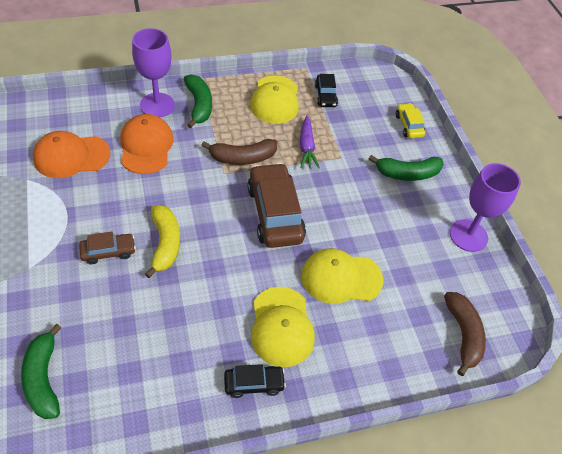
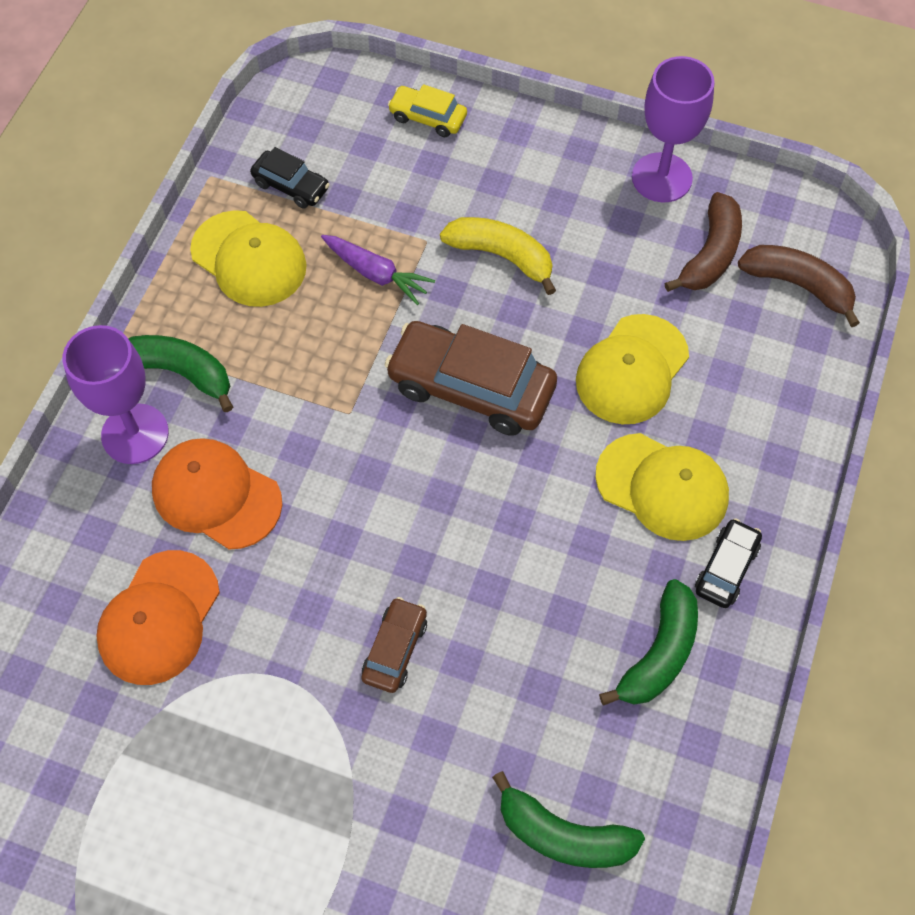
camera: 50 degrees left, 10 degrees up
yellow banana [145,205,180,278] -> yellow banana moved to [440,217,556,295]
brown banana [201,139,277,165] -> brown banana moved to [664,192,742,292]
green banana [369,155,444,181] -> green banana moved to [599,579,698,705]

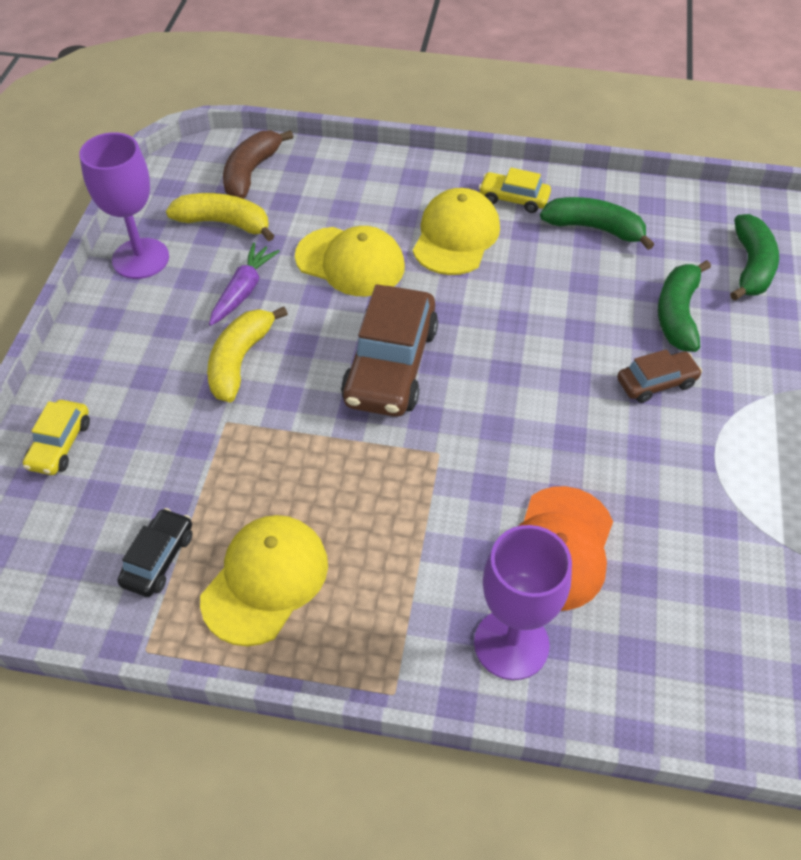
camera: 100 degrees left, 10 degrees down
orange cap [96,550,220,685] -> none
green banana [128,335,233,413] -> green banana moved to [658,260,711,352]
purple carrot [321,235,435,305] -> purple carrot moved to [209,243,280,326]
brown car [362,597,427,693] -> brown car turned 150 degrees clockwise [617,349,702,403]
brown banana [664,192,742,292] -> yellow banana [166,193,274,241]
black car [695,518,762,608] -> yellow car [479,168,551,213]

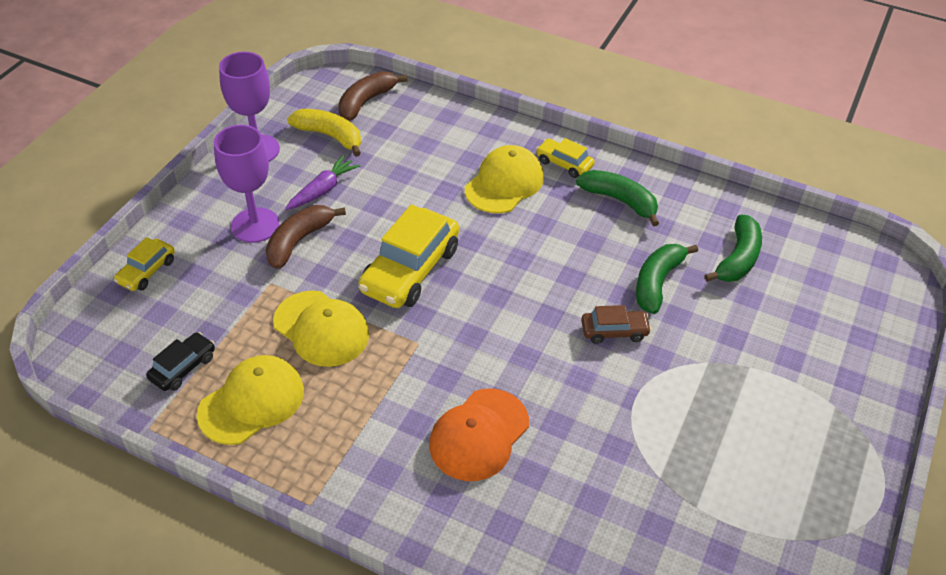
camera: 15 degrees right, 5 degrees down
yellow banana [207,307,288,403] -> brown banana [266,205,346,269]
yellow cap [295,226,405,297] -> yellow cap moved to [273,290,369,367]
brown car [341,284,438,417] -> yellow car [358,205,459,308]
purple goblet [474,525,572,680] -> purple goblet moved to [214,125,279,243]

